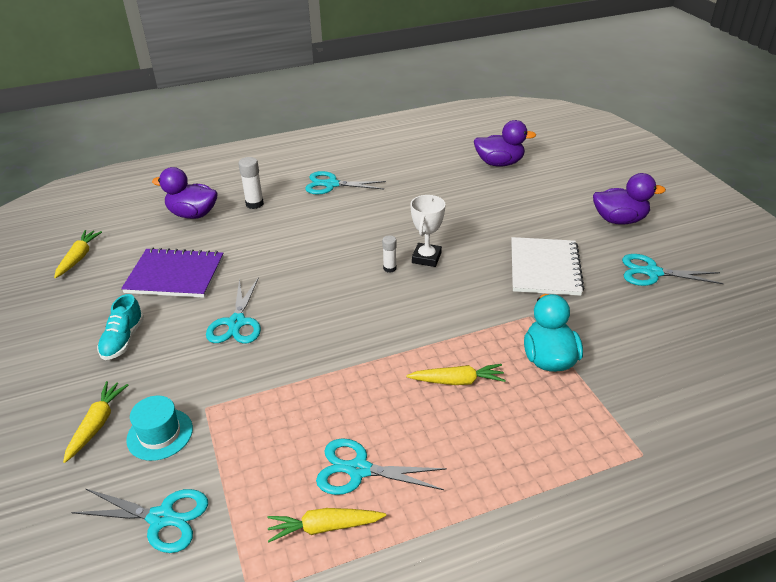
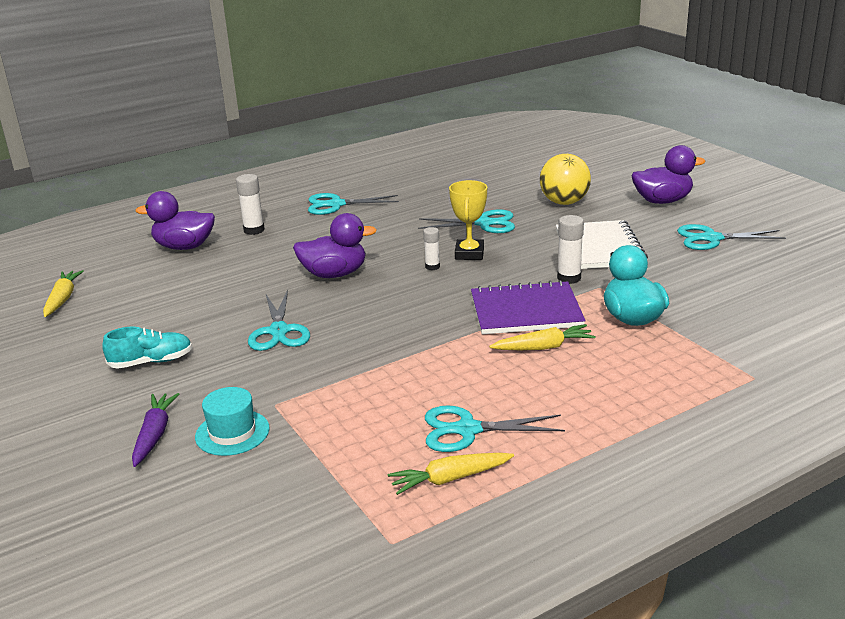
camera: 10 degrees left, 10 degrees down
yellow carrot [63,381,128,463] -> purple carrot [132,393,179,467]
turquoise scissors [71,489,208,553] -> turquoise scissors moved to [418,209,515,233]
turquoise shoe [97,294,144,360] -> turquoise shoe turned 105 degrees counterclockwise [102,326,192,369]
purple notebook [121,248,224,298] -> purple notebook moved to [471,280,586,334]
white trophy [410,195,446,267] -> yellow trophy [449,180,487,260]
purple duck [474,120,536,167] -> purple duck moved to [293,213,377,278]
none -> yellow ball [540,154,591,205]
none -> white glue stick [557,215,584,284]

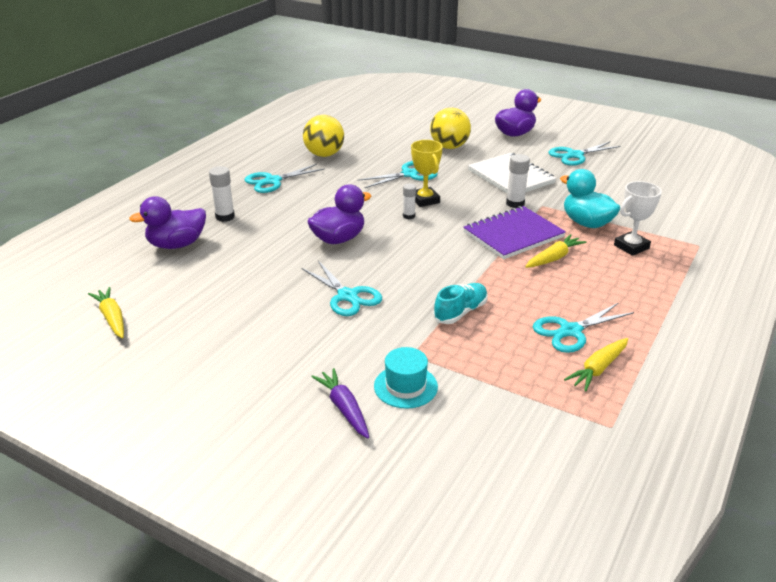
camera: 30 degrees left, 5 degrees up
turquoise shoe [102,326,192,369] -> turquoise shoe moved to [433,283,488,324]
none -> yellow ball [303,115,344,157]
none -> white trophy [614,181,662,256]

